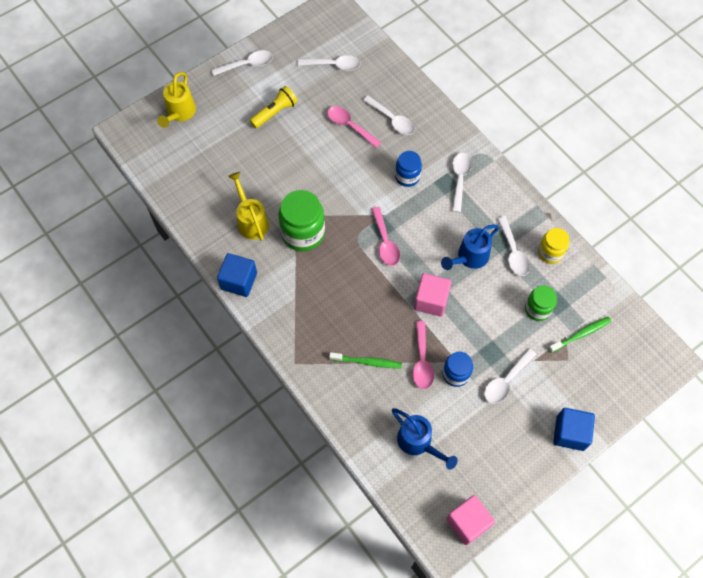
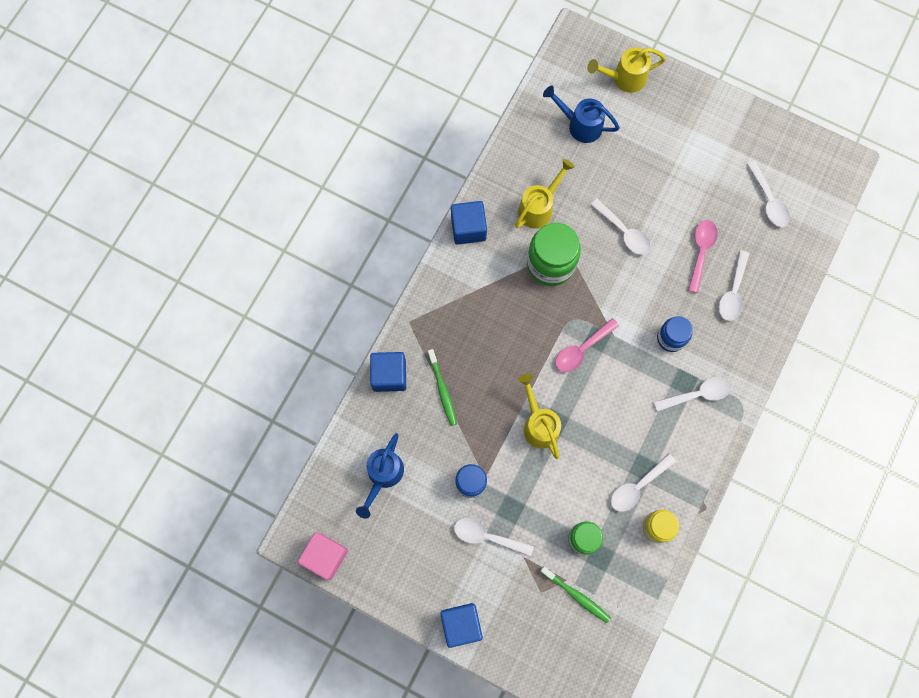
camera: 65 degrees right, 10 degrees up
white spoon [212,50,273,76] -> white spoon moved to [591,199,651,255]
yellow flashlight [250,86,298,128] -> none
pink spoon [412,321,434,389] -> none
pink cube [414,273,452,317] -> yellow watering can [518,374,561,459]
blue watering can [441,225,499,270] -> blue watering can moved to [543,85,620,143]
none -> blue cube [370,352,406,392]

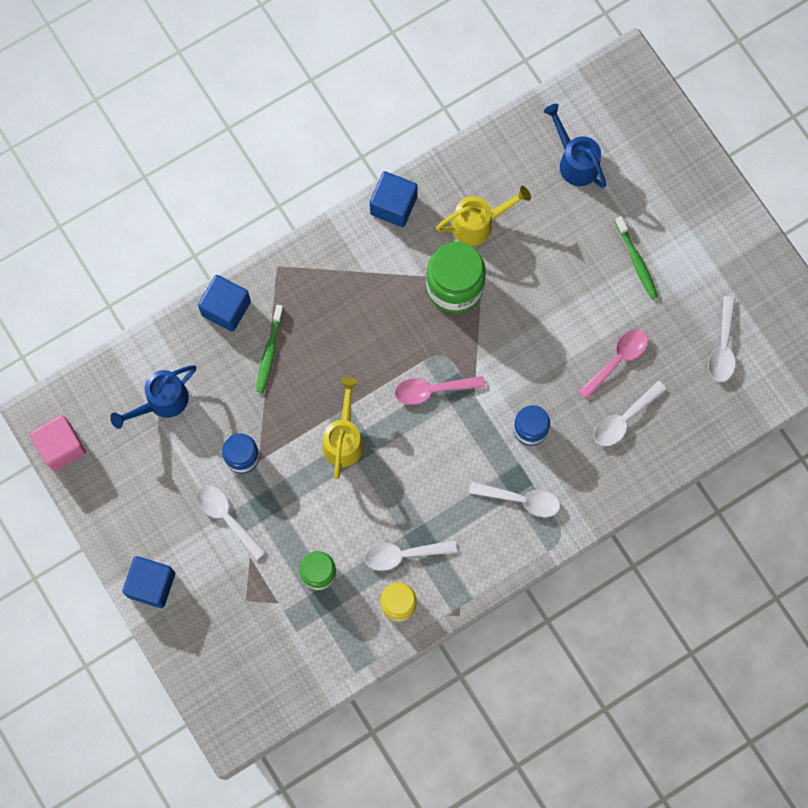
camera: 30 degrees right, 0 degrees up
green toothbrush [540,567,611,623] -> green toothbrush moved to [615,216,658,299]
yellow watering can [587,47,666,93] -> none
white spoon [591,199,651,255] -> none

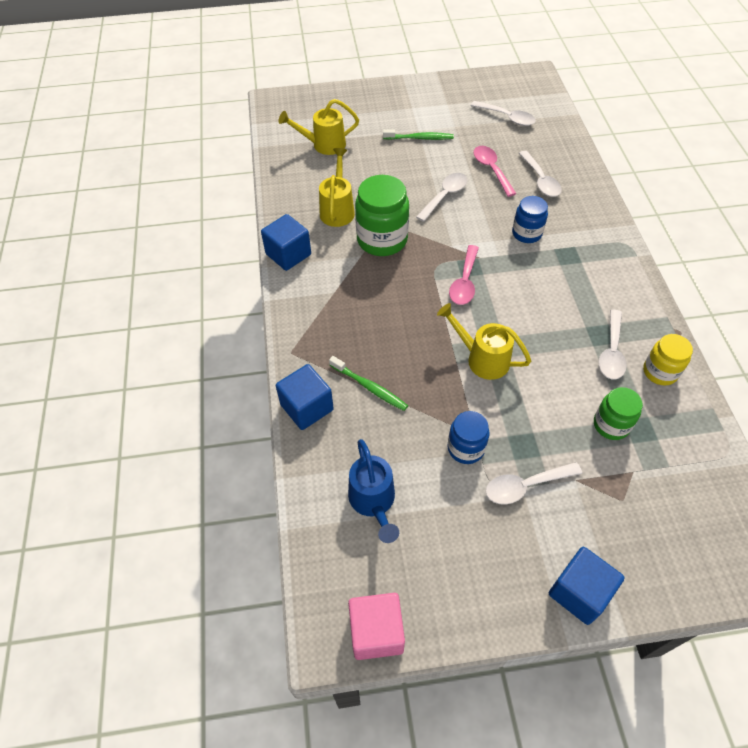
camera: 65 degrees left, 20 degrees down
white spoon [469,482,560,517] -> white spoon moved to [416,173,467,222]
blue watering can [544,104,606,188] -> yellow watering can [278,99,359,155]

